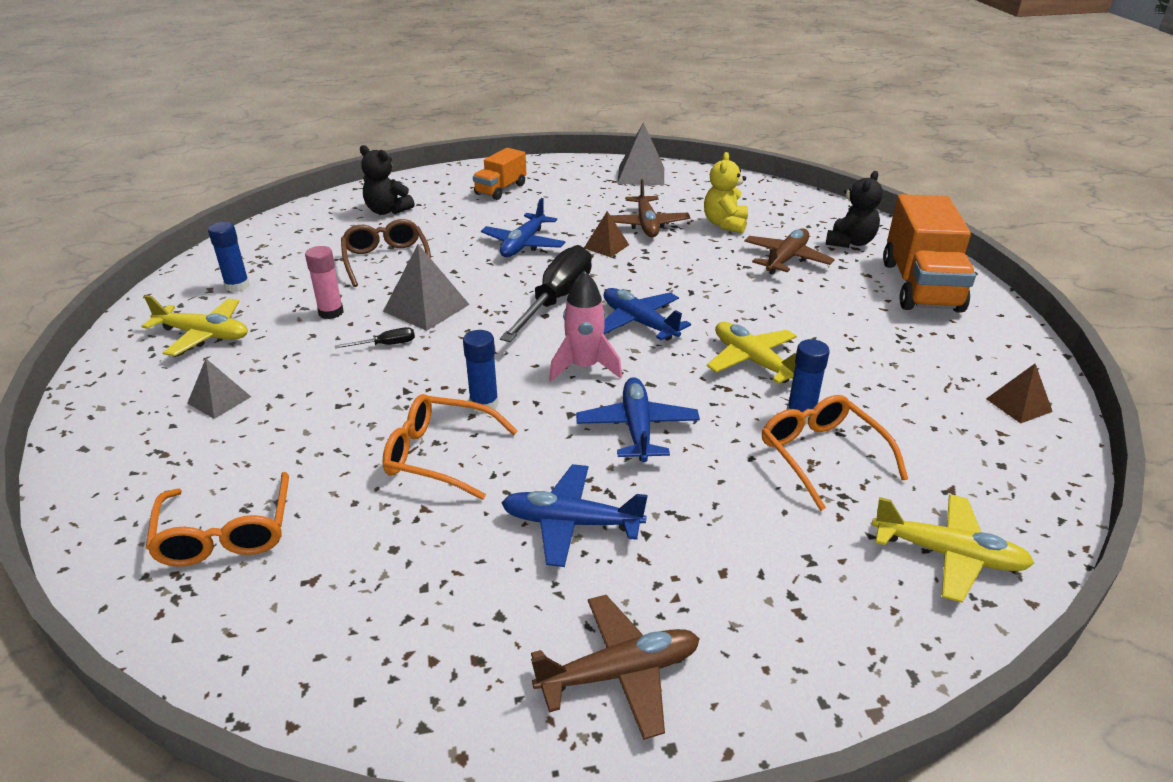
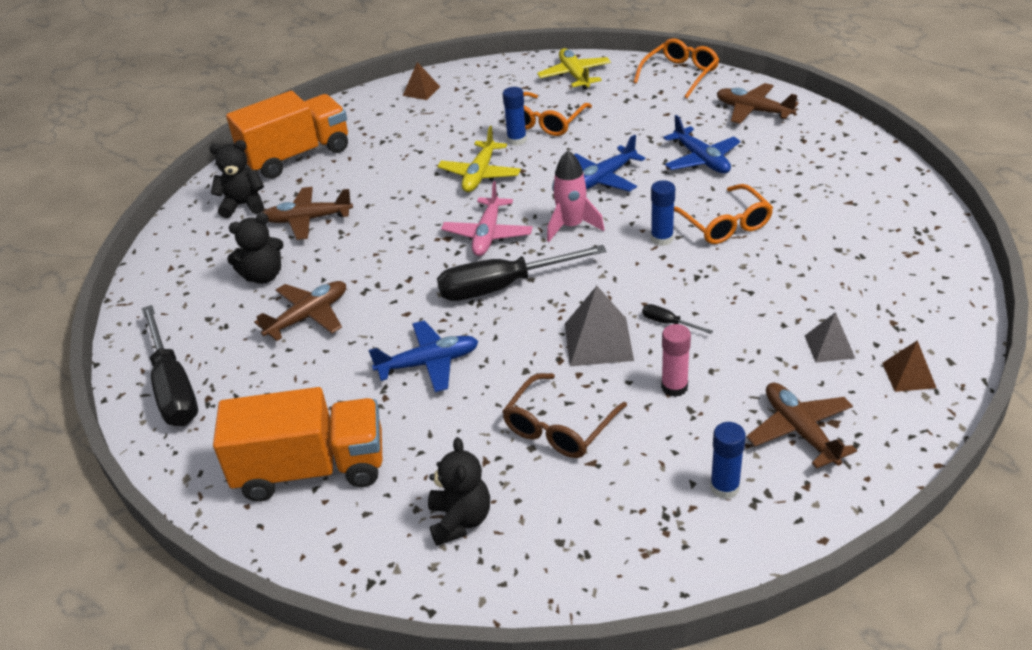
camera: 125 degrees left, 5 degrees up
yellow plane [141,295,248,356] -> brown plane [747,383,857,469]
orange glasses [146,472,289,567] -> orange glasses moved to [633,38,719,98]
orange truck [473,148,526,200] -> orange truck [213,387,382,501], size x1.77
brown pyramid [584,211,629,257] -> brown pyramid moved to [882,340,936,392]
blue plane [603,288,691,340] -> pink plane [441,181,533,256]
grey pyramid [617,122,664,185] -> black screwdriver [142,305,198,426]
yellow teddy bear [704,152,748,233] -> black teddy bear [227,213,284,284]

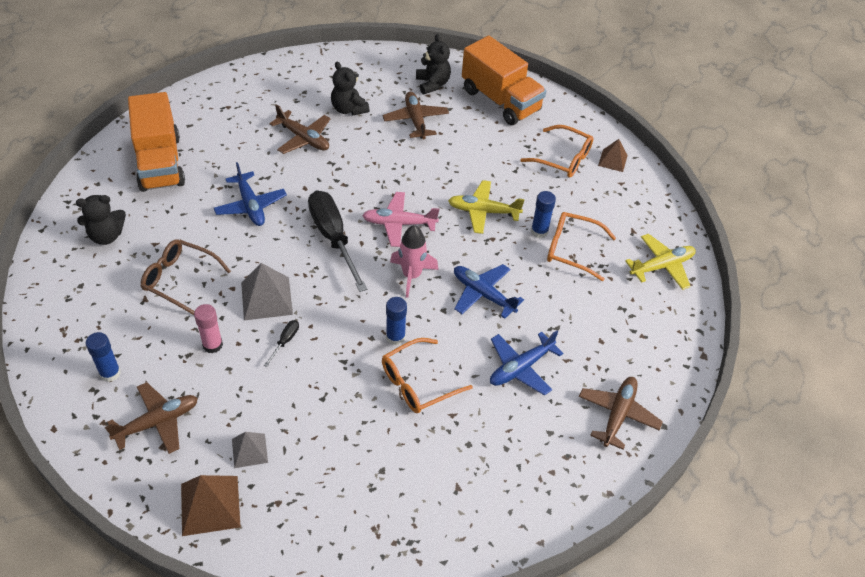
camera: 75 degrees right, 10 degrees up
black screwdriver [142,305,198,426] -> none
orange glasses [633,38,719,98] -> orange glasses moved to [520,125,593,178]
brown pyramid [882,340,936,392] -> brown pyramid [181,475,240,536], size x1.63

